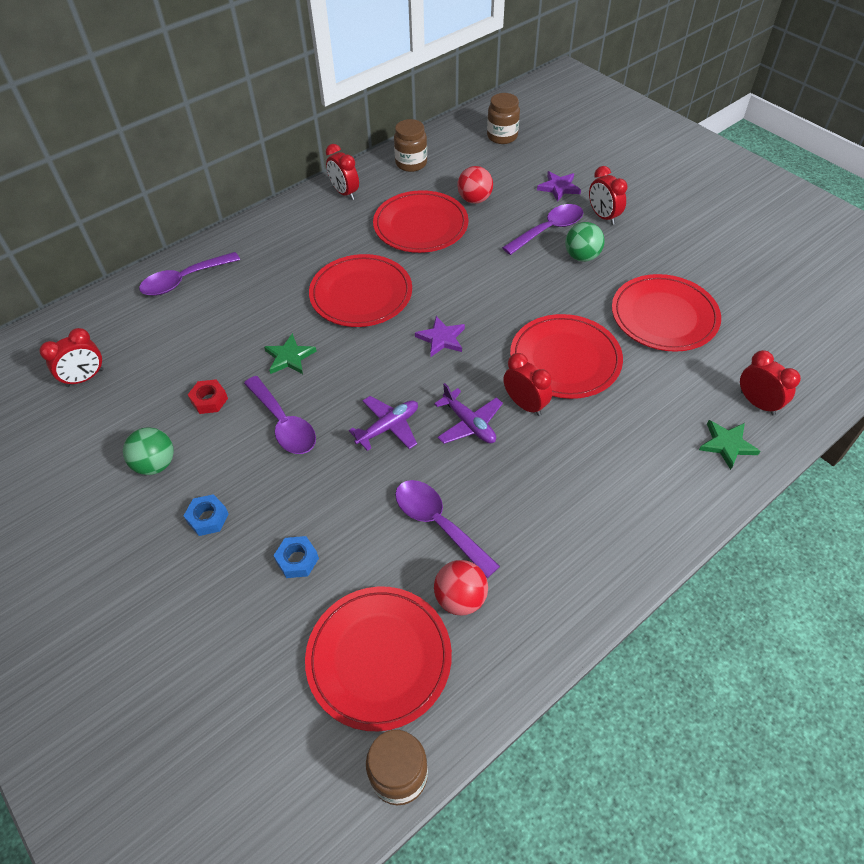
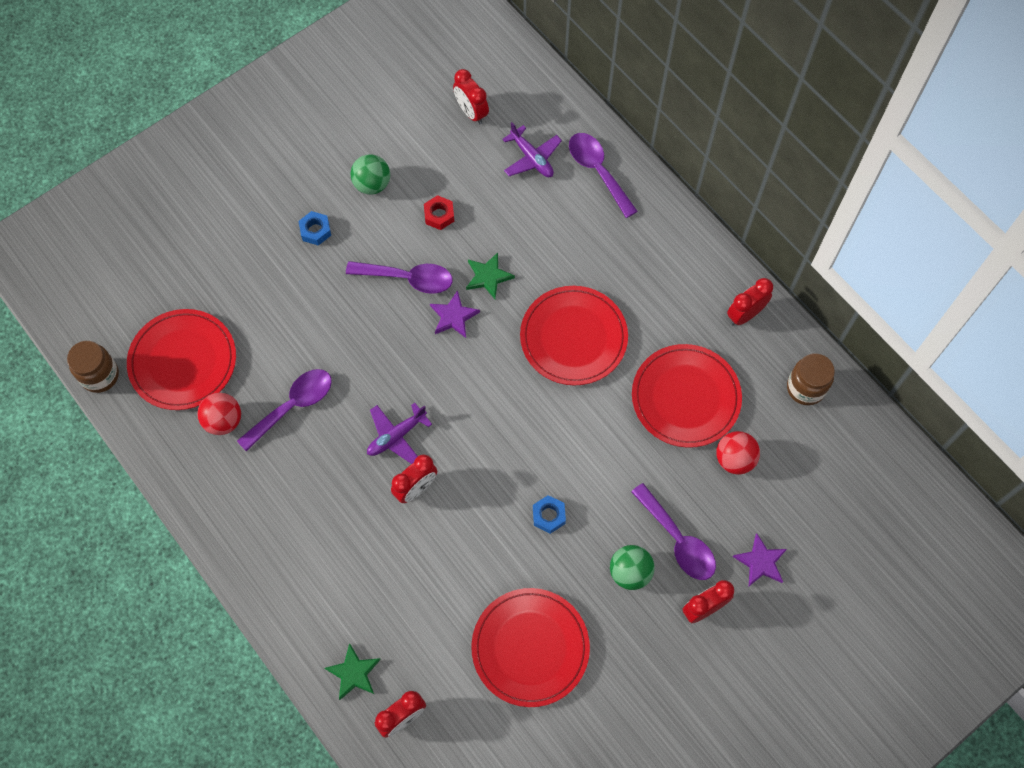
camera: 90 degrees right, 15 degrees up
purple spoon [244,376,316,454] -> purple spoon turned 135 degrees counterclockwise [346,261,453,294]
blue nut [273,536,319,578] -> blue nut moved to [533,495,566,534]
purple plane [349,396,418,451] -> purple plane moved to [502,122,562,177]
purple star [415,316,465,357] -> purple star moved to [430,290,480,338]
brown jar [487,93,520,144] -> none
red plate [510,314,623,399] -> none

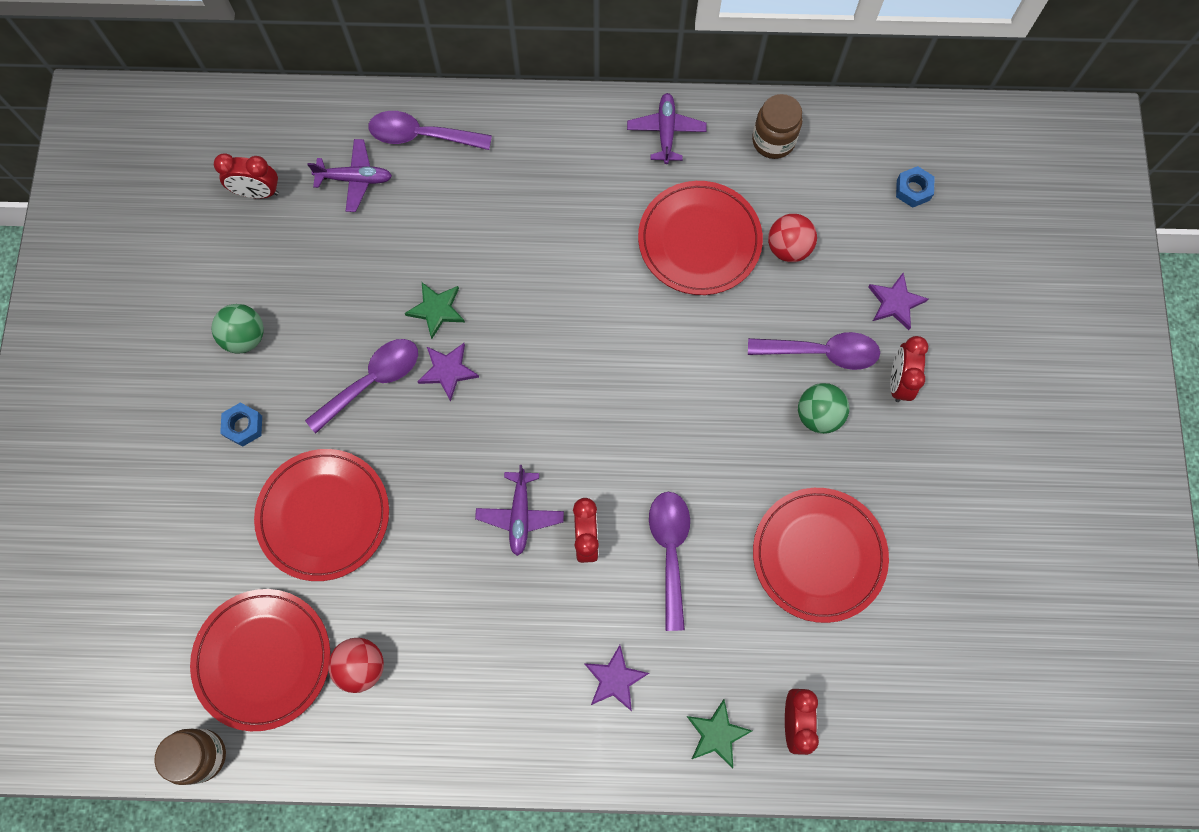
camera: 50 degrees left, 5 degrees up
purple spoon [237,369,332,452] -> purple spoon moved to [649,492,690,631]
red nut [424,195,454,230] -> none
red plate [520,286,628,386] -> red plate moved to [254,449,389,581]
blue nut [533,495,566,534] -> blue nut moved to [896,166,935,208]
red clock [727,278,773,326] -> purple plane [627,93,706,164]
none -> purple star [584,645,649,711]

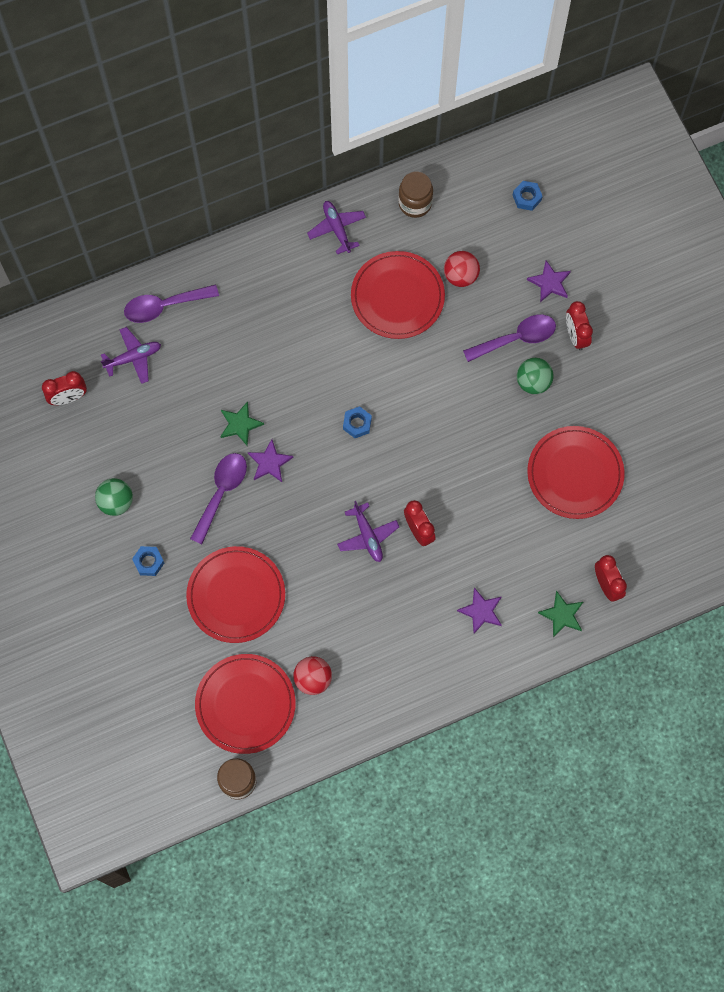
camera: 25 degrees left, 0 degrees up
purple spoon [649,492,690,631] -> none
none -> blue nut [343,406,372,438]

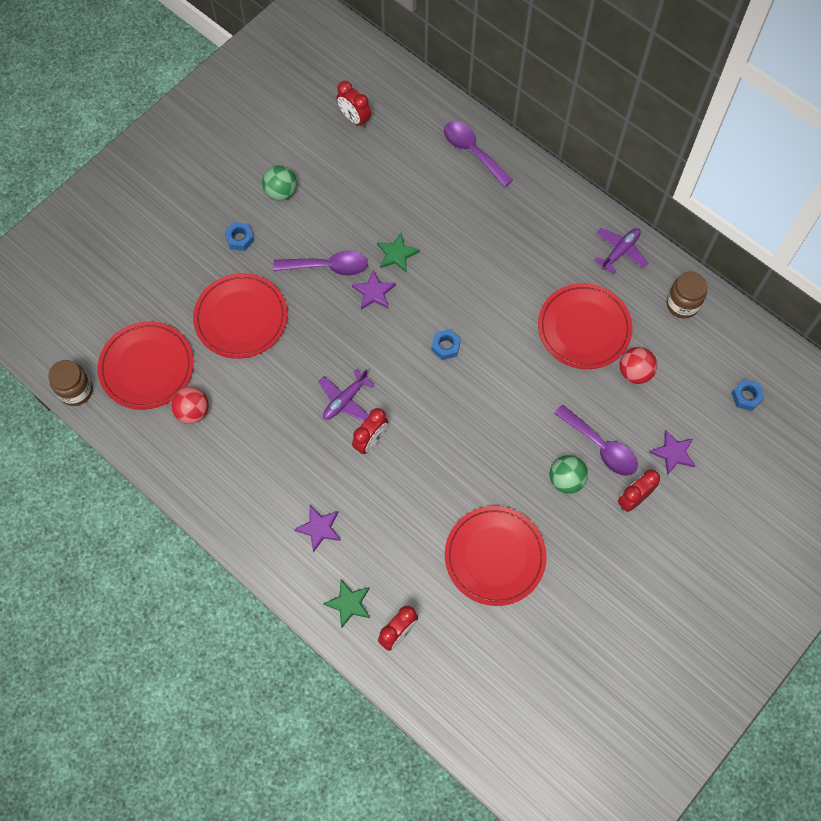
camera: 65 degrees right, 5 degrees down
purple plane [101,327,161,384] -> none

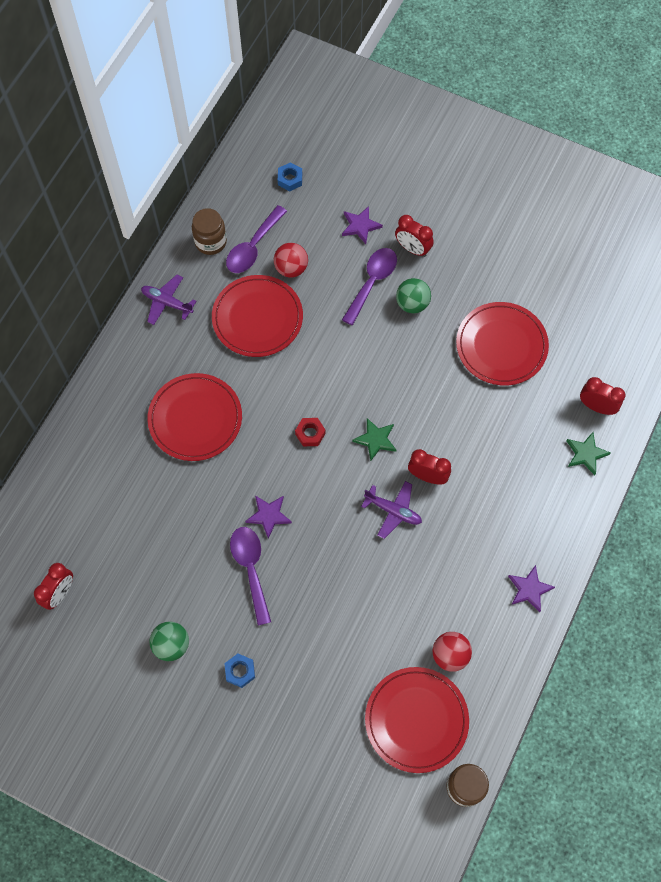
camera: 105 degrees left, 0 degrees up
red plate [193,273,287,359] -> red plate moved to [147,373,242,461]
purple star [294,506,341,552] -> purple star moved to [508,565,555,612]
green star [377,233,420,273] -> green star moved to [352,418,396,461]
blue nut [431,329,461,360] -> red nut [295,418,326,446]
purple spoon [444,121,513,187] -> purple spoon moved to [226,205,287,273]

